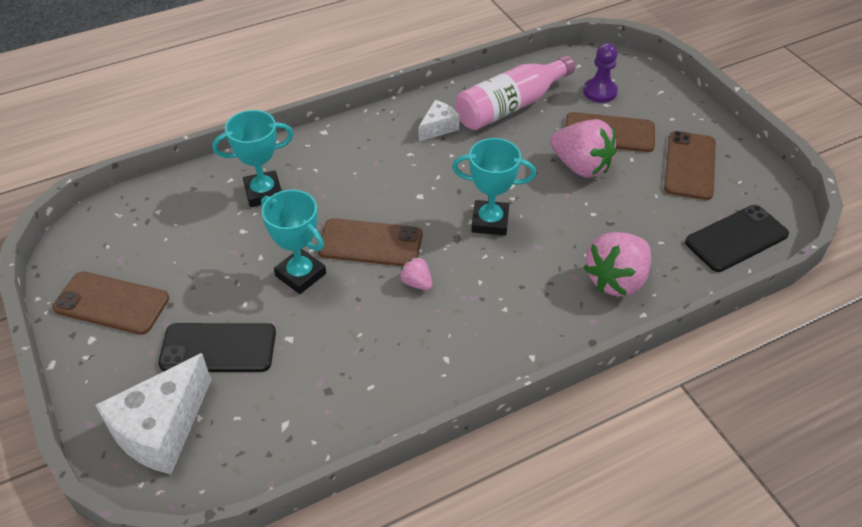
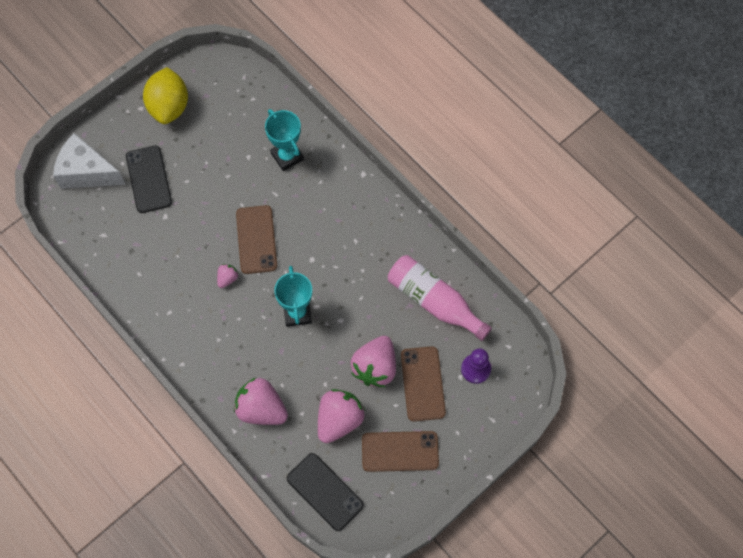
camera: 75 degrees right, 20 degrees up
brown phone [52,271,169,335] -> yellow lemon [143,67,188,124]
turquoise trophy [261,190,326,294] -> none
white cheese [419,100,460,141] -> none
none -> pink strawberry [318,389,365,443]

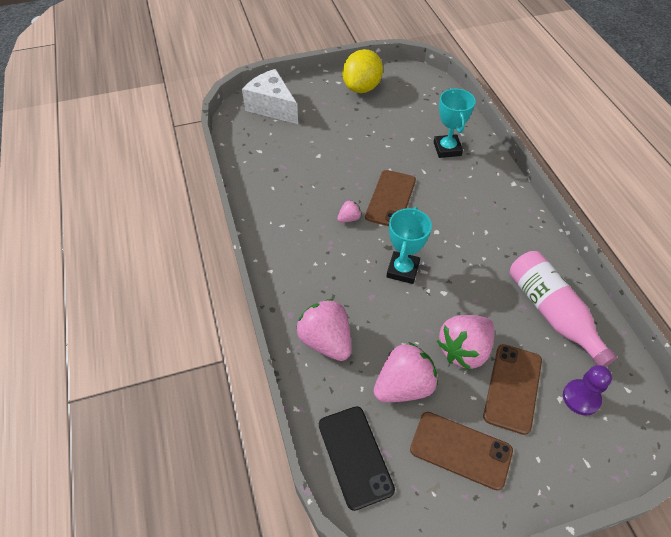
camera: 25 degrees right, 15 degrees down
black phone [126,146,172,213] -> none

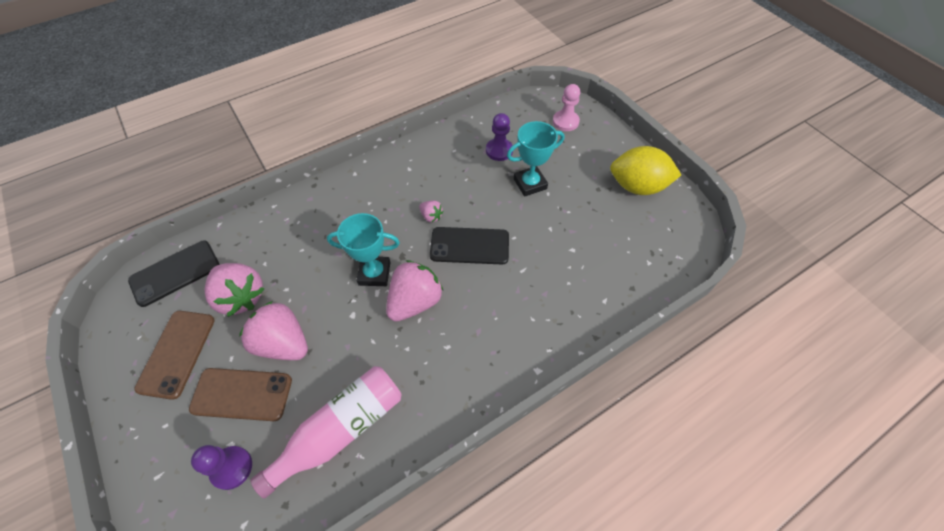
camera: 75 degrees right, 5 degrees up
white cheese [242,69,298,124] -> pink pawn [553,84,580,131]
pink strawberry [296,299,351,361] -> pink strawberry moved to [386,260,443,322]
brown phone [365,170,416,226] -> black phone [430,227,509,264]
turquoise trophy [434,88,476,158] -> turquoise trophy moved to [507,121,564,197]
none -> purple pawn [486,113,513,161]

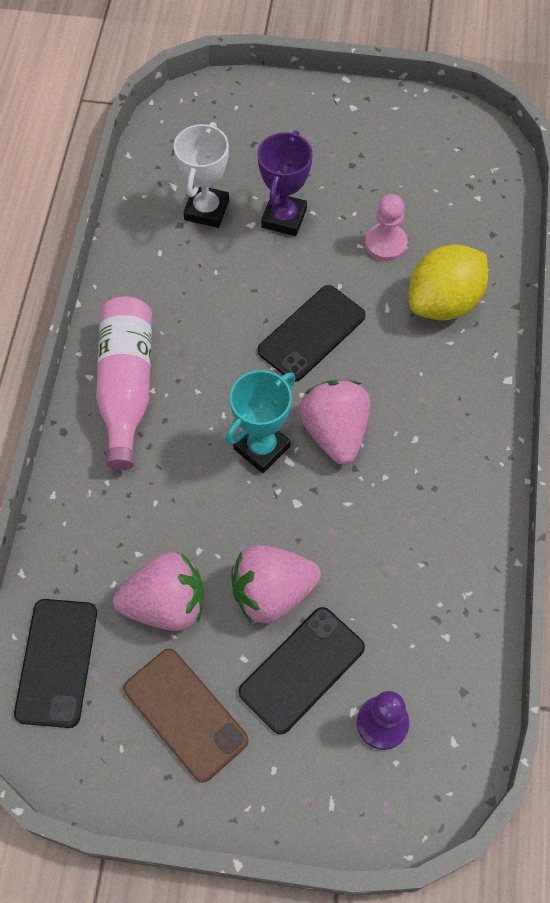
camera: 50 degrees left, 5 degrees up
brown phone [189,368,292,421] -> black phone [238,607,365,734]
pink bottle [250,366,401,499] -> pink bottle moved to [96,296,152,470]
pink strawberry [419,200,444,223] -> none
purple pawn [486,113,513,161] -> white trophy [174,122,229,228]
turquoise trophy [507,121,564,197] -> purple trophy [257,130,313,236]
pink pawn [553,84,580,131] -> pink pawn moved to [365,194,408,261]
yellow lemon [610,146,681,195] -> yellow lemon moved to [409,244,488,321]

